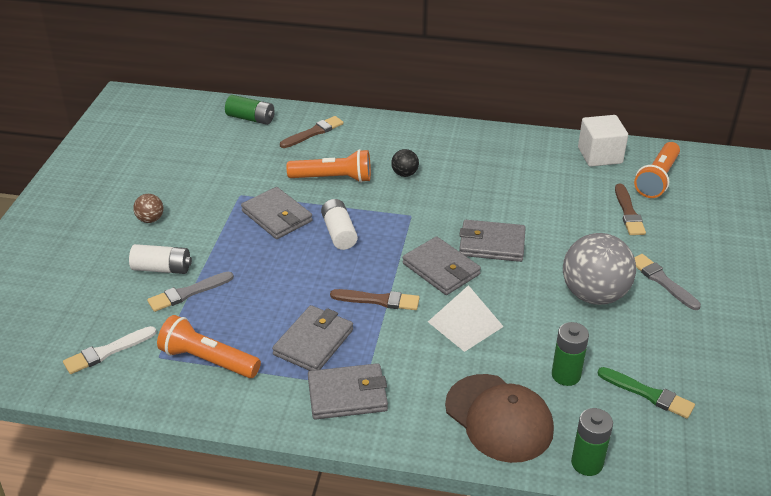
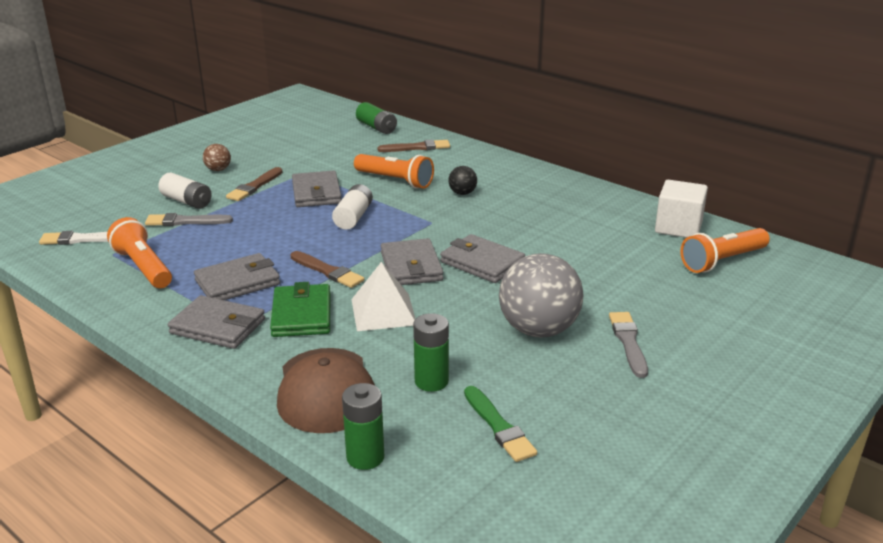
camera: 30 degrees right, 10 degrees down
brown brush [615,184,646,235] -> brown brush moved to [226,167,282,201]
none -> green wallet [270,282,330,337]

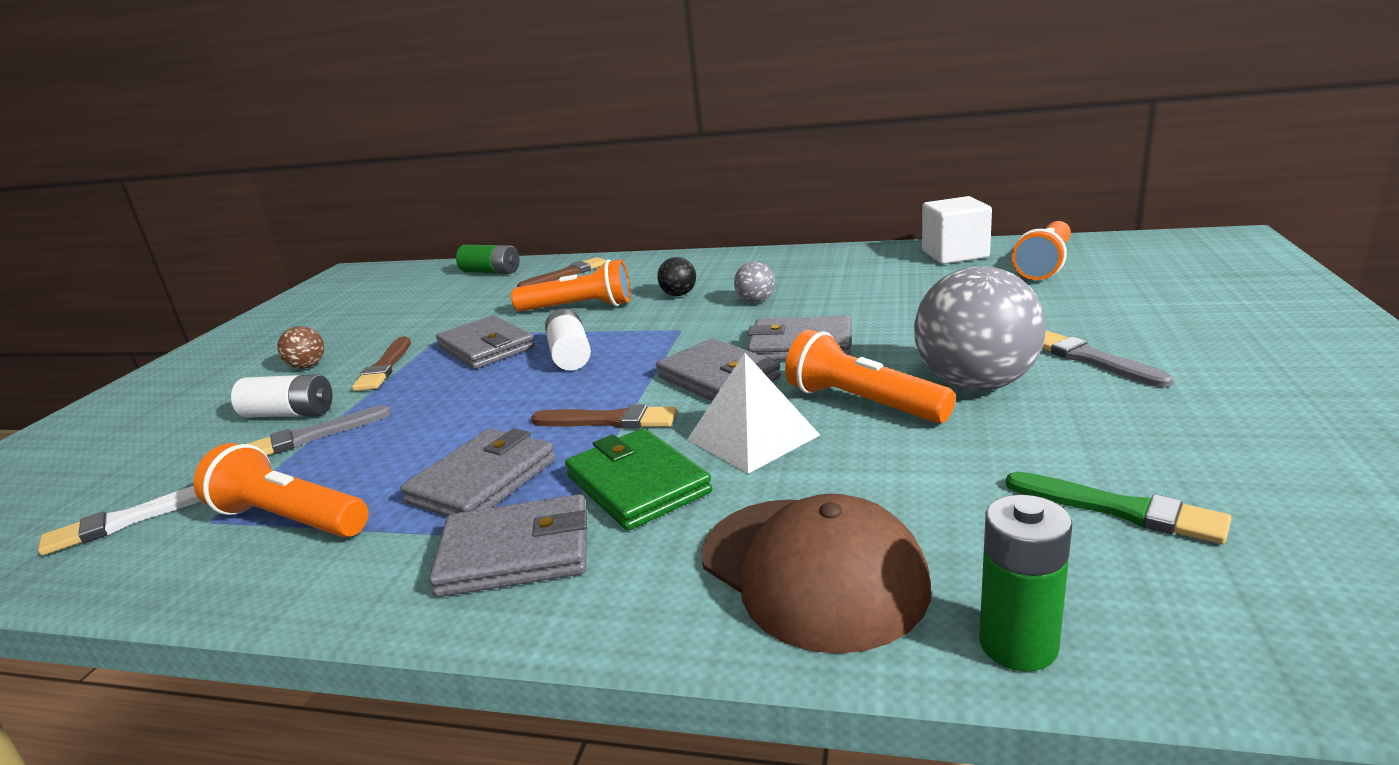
camera: 25 degrees left, 5 degrees down
green battery [413,313,449,392] -> none
none -> grey ball [734,262,775,303]
none -> orange flashlight [785,330,956,423]

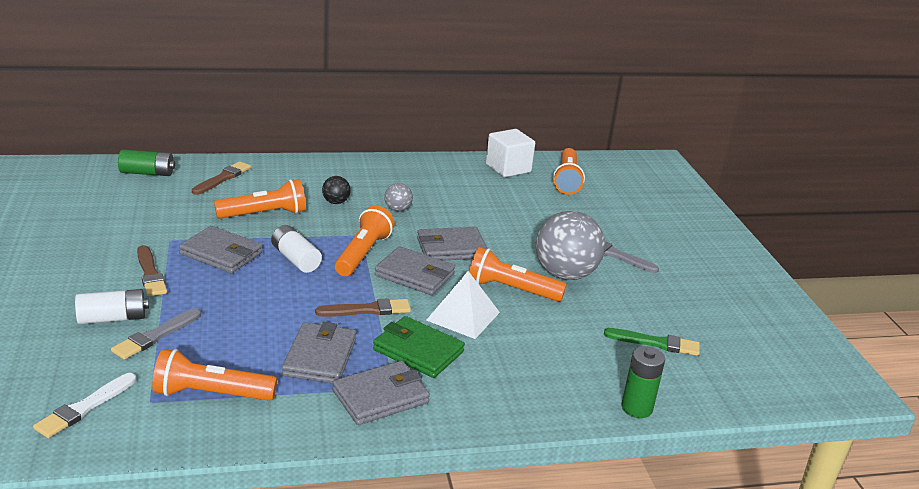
camera: 30 degrees left, 5 degrees up
brown ball [277,326,324,369] -> none
brown cap [702,494,931,654] -> none
none -> orange flashlight [335,205,395,276]

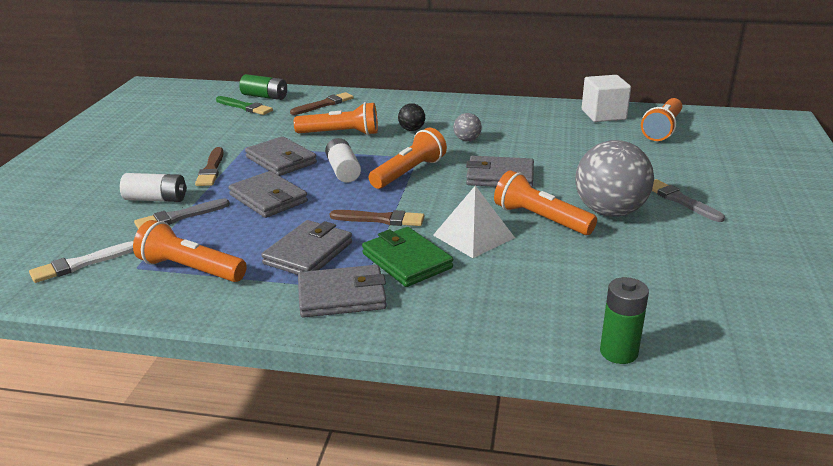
camera: 25 degrees right, 0 degrees up
grey wallet [375,246,455,295] -> grey wallet moved to [229,171,308,218]
green brush [604,328,700,356] -> green brush moved to [216,96,273,115]

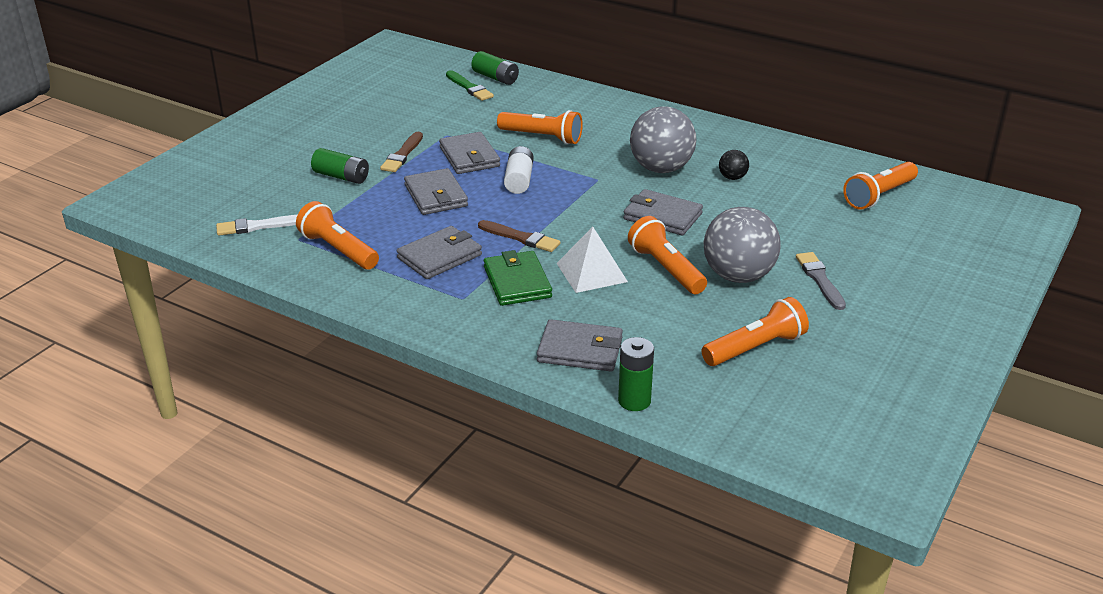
camera: 20 degrees right, 5 degrees up
white battery [120,173,187,202] -> green battery [311,148,369,184]
grey brush [134,198,230,229] -> none
brown brush [290,92,354,115] -> none
grey wallet [298,265,387,318] -> grey wallet moved to [537,319,623,372]
orange flashlight [369,128,447,189] -> orange flashlight moved to [701,297,809,366]
black ball [398,103,425,131] -> black ball moved to [719,150,749,180]
grey ball [453,113,482,141] -> grey ball [630,107,696,173], size x2.21
white cube [582,75,631,122] -> none

